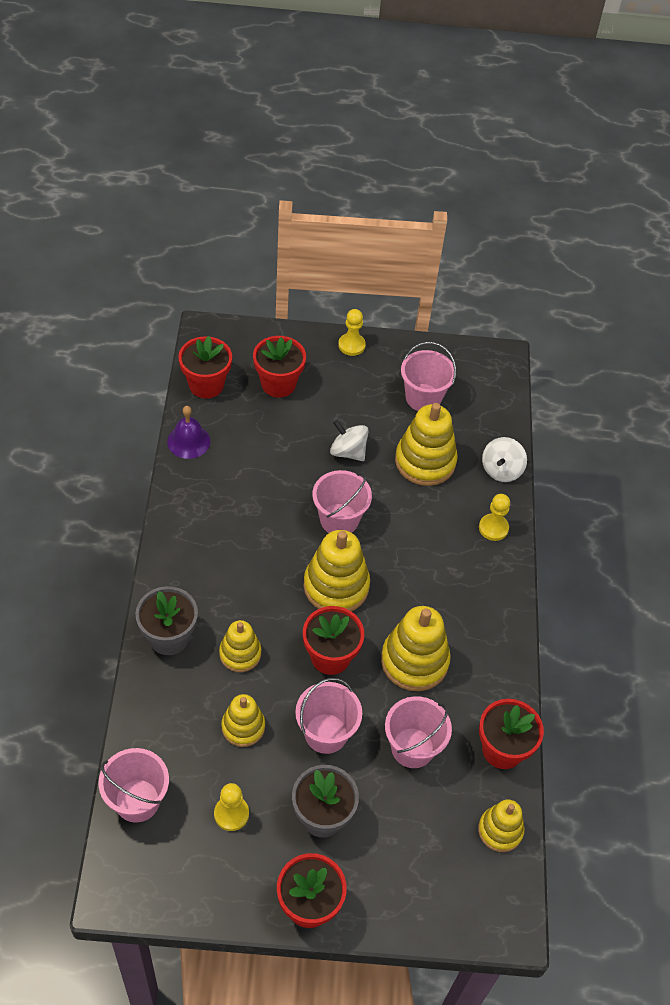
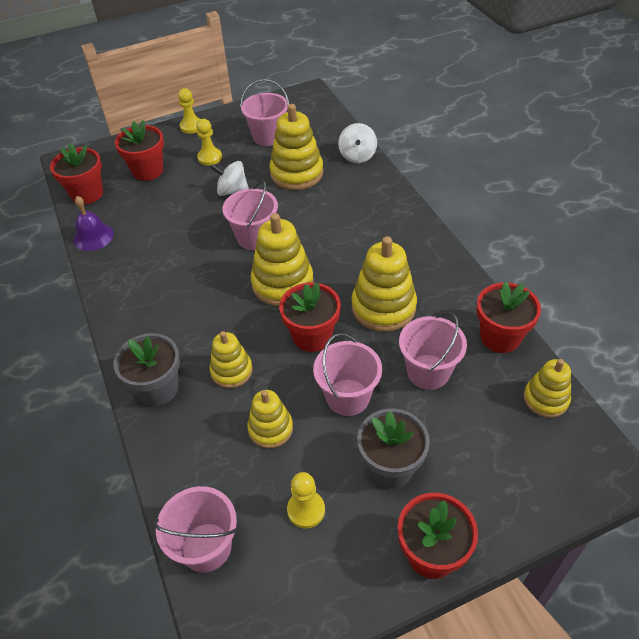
camera: 20 degrees left, 5 degrees down
yellow pawn [479,494,510,541] -> yellow pawn moved to [196,119,222,166]

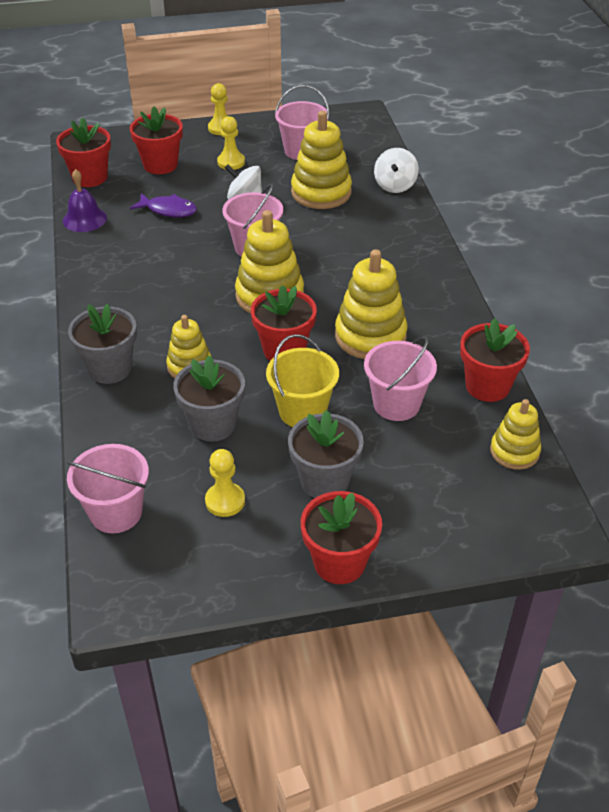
camera: 10 degrees right, 5 degrees down
yellow stacking toy [247,390,293,448] -> grey flower pot [173,355,245,442]
pink bucket [313,333,382,416] -> yellow bucket [266,334,339,427]
none -> purple fish [130,193,197,217]

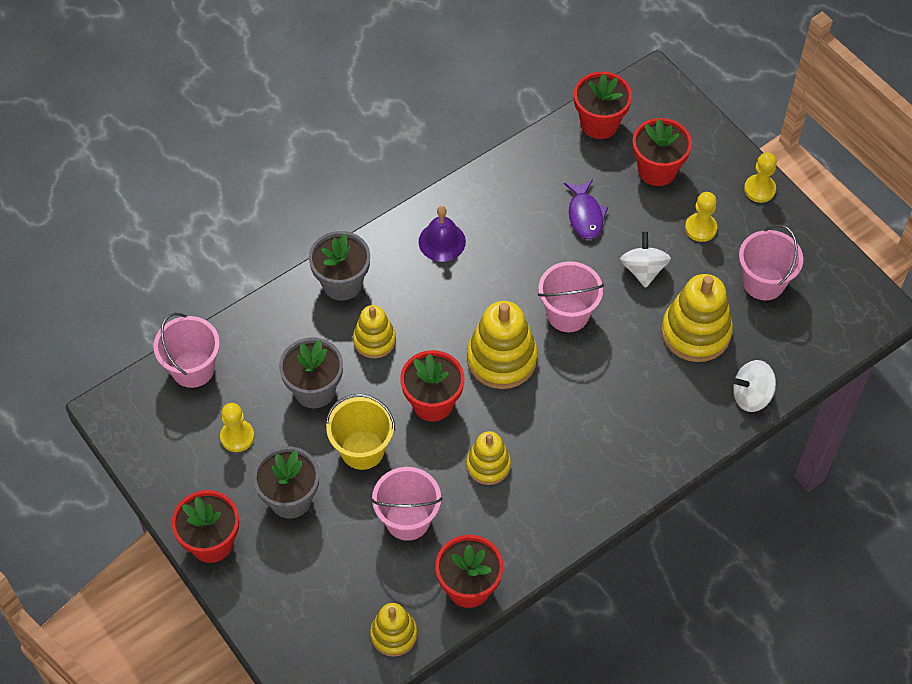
camera: 65 degrees right, 15 degrees up
purple bell [63,169,107,232] -> purple bell moved to [419,206,466,262]
yellow stacking toy [335,249,407,359] -> yellow stacking toy [466,431,511,485], size x0.61

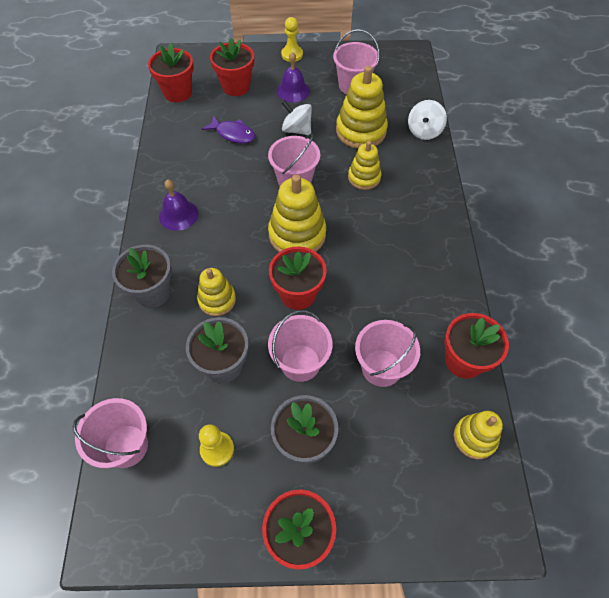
camera: 55 degrees left, 0 degrees up
yellow bucket [326,394,395,470] -> pink bucket [268,310,333,382]
yellow stacking toy [466,431,511,485] -> yellow stacking toy moved to [348,141,381,190]
yellow pawn [685,192,717,242] -> purple bell [277,52,310,102]

